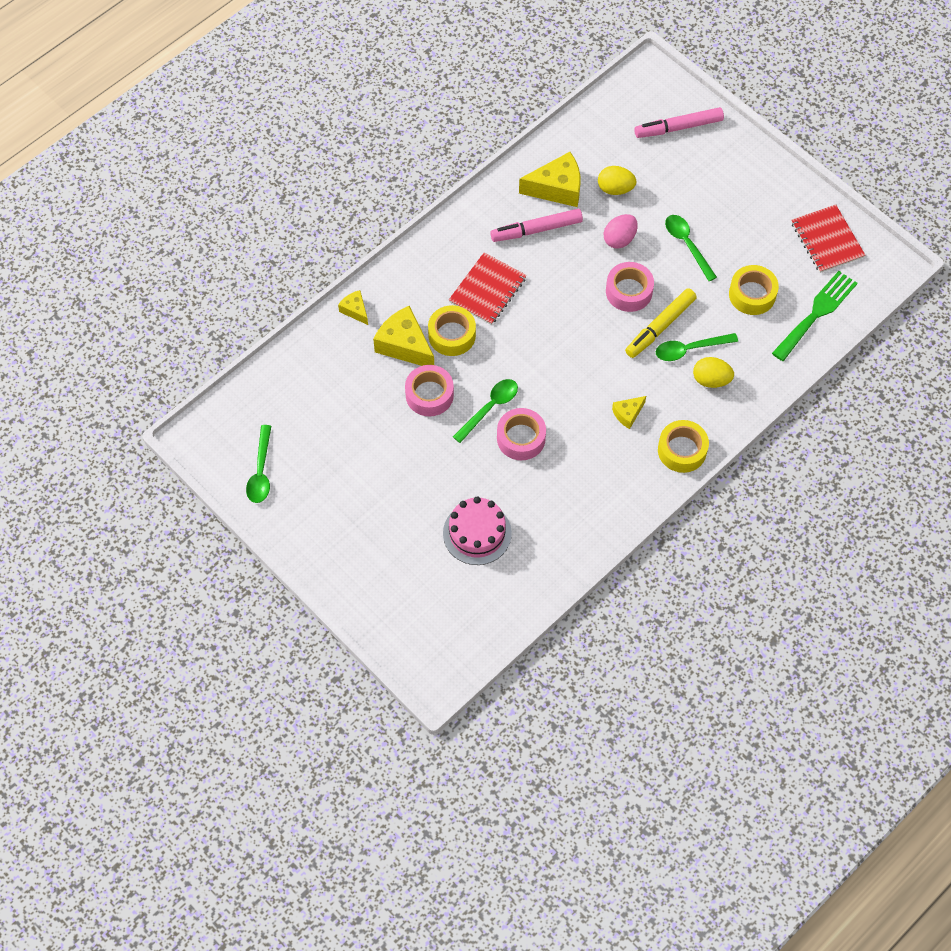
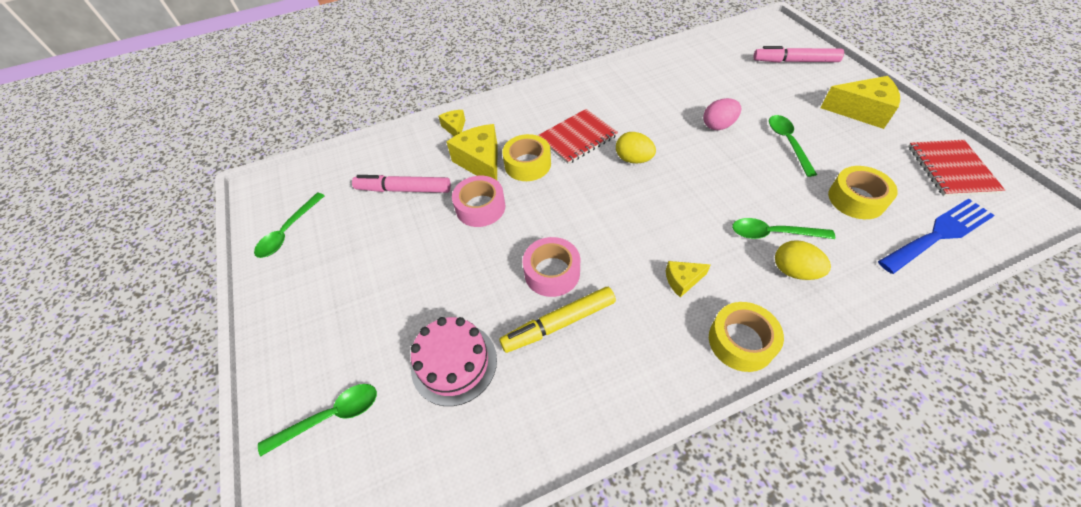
camera: 25 degrees right, 10 degrees down
green spoon [453,379,518,443] -> green spoon moved to [258,384,377,457]
pink marker [490,209,583,242] -> pink marker moved to [352,175,451,193]
yellow cheese [519,152,580,207] -> yellow cheese moved to [820,76,900,129]
yellow egg [598,166,636,195] -> yellow egg moved to [616,132,656,164]
pink tape [606,262,654,312] -> none
yellow marker [625,288,697,358] -> yellow marker moved to [499,287,616,353]
green fork [772,271,858,361] -> blue fork [878,198,995,274]

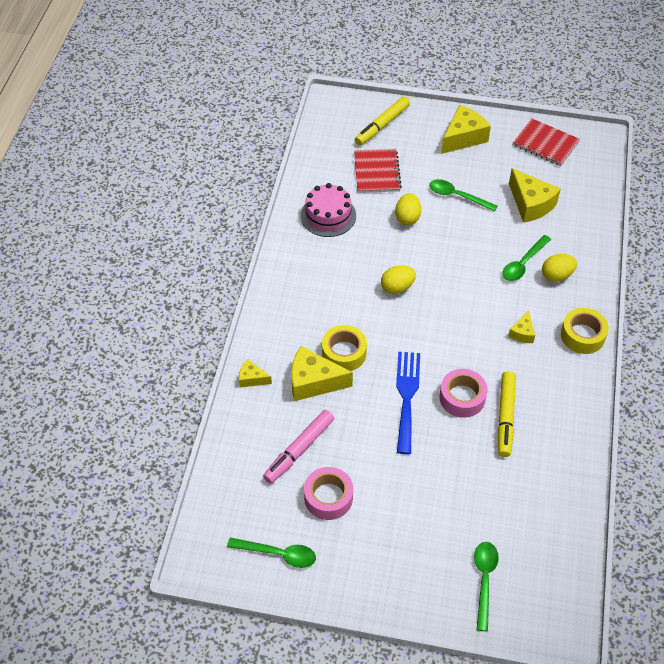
camera: 60 degrees left, 0 degrees up
green spoon [254,193,325,258] -> green spoon turned 45 degrees counterclockwise [227,538,316,568]
pink cake [411,317,497,406] -> pink cake moved to [301,183,356,237]
pink tape [452,176,506,227] -> pink tape moved to [304,467,353,520]
red notebook [538,109,618,164] -> red notebook moved to [354,149,402,193]
pink egg [703,98,741,130] -> yellow egg [395,193,421,225]
pink marker [754,46,844,63] -> yellow marker [355,96,410,145]
yellow tape [828,166,898,219] -> yellow cheese [509,168,561,223]
blue fork [878,198,995,274] -> blue fork moved to [396,352,420,454]

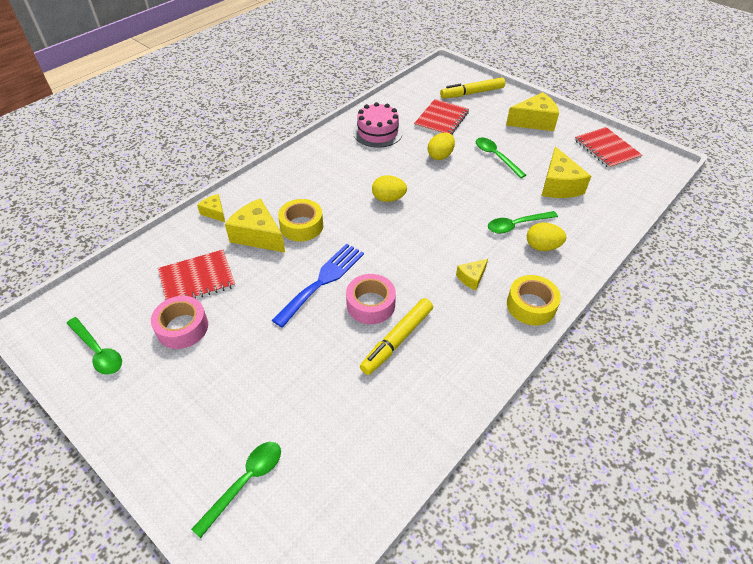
camera: 30 degrees right, 5 degrees down
pink marker [263,410,334,484] -> red notebook [158,250,235,300]

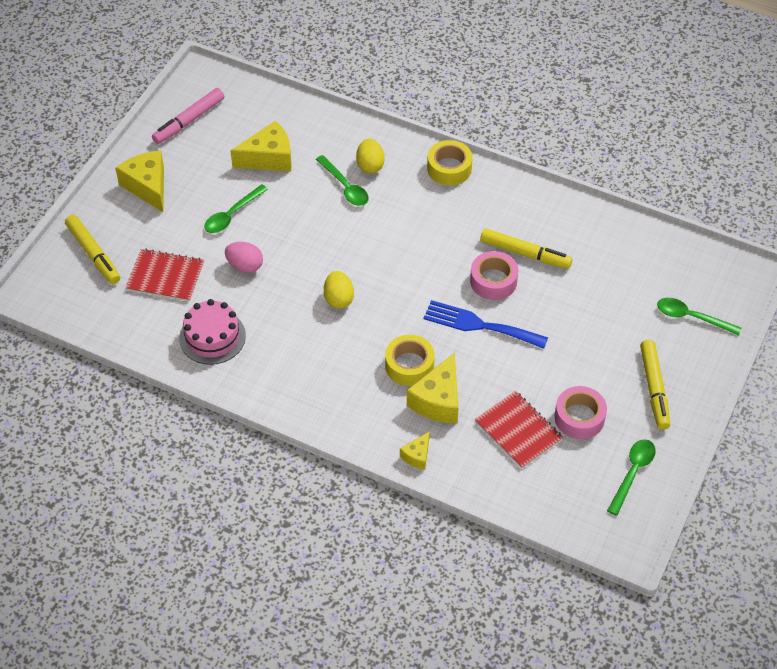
camera: 105 degrees left, 5 degrees up
yellow egg [427,133,455,160] -> pink egg [225,242,263,273]
yellow cheese [456,259,488,290] -> none
red notebook [575,127,642,169] -> pink marker [152,88,225,144]
none -> yellow marker [640,340,670,430]

